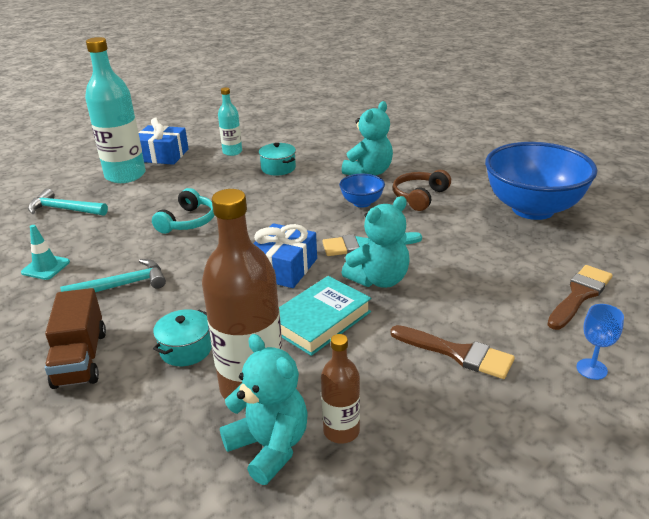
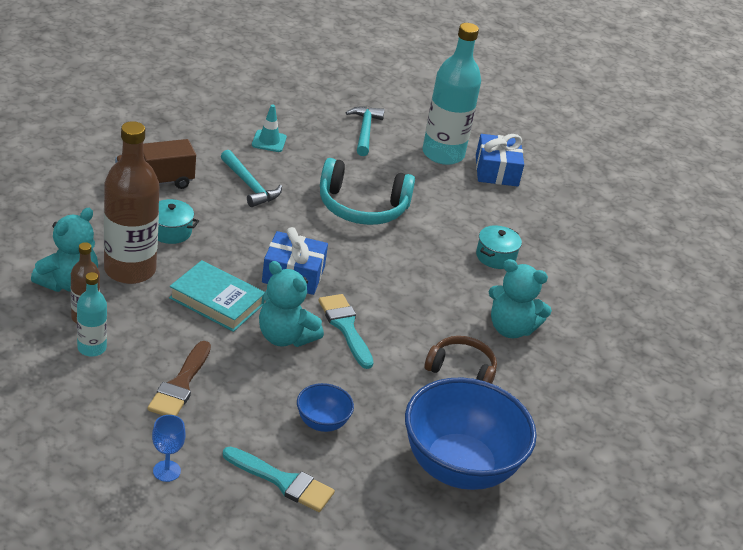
camera: 70 degrees right, 5 degrees up
turquoise headphones [152,188,215,234] -> turquoise headphones [320,158,415,225], size x1.56
turquoise bottle [218,87,242,156] -> turquoise bottle moved to [77,272,107,357]
blue bowl [339,174,385,208] -> blue bowl moved to [297,383,354,432]
brown brush [547,265,613,330] -> turquoise brush [223,446,335,512]

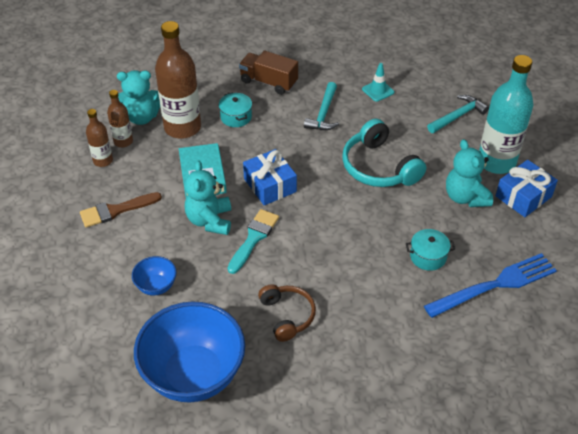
camera: 55 degrees right, 10 degrees up
turquoise bottle [77,272,107,357] -> brown bottle [86,109,113,167]
blue goblet [152,415,186,482] -> none
turquoise brush [223,446,335,512] -> none
turquoise teddy bear [489,259,552,339] -> turquoise teddy bear moved to [446,139,493,207]
none -> blue fork [424,253,557,318]

